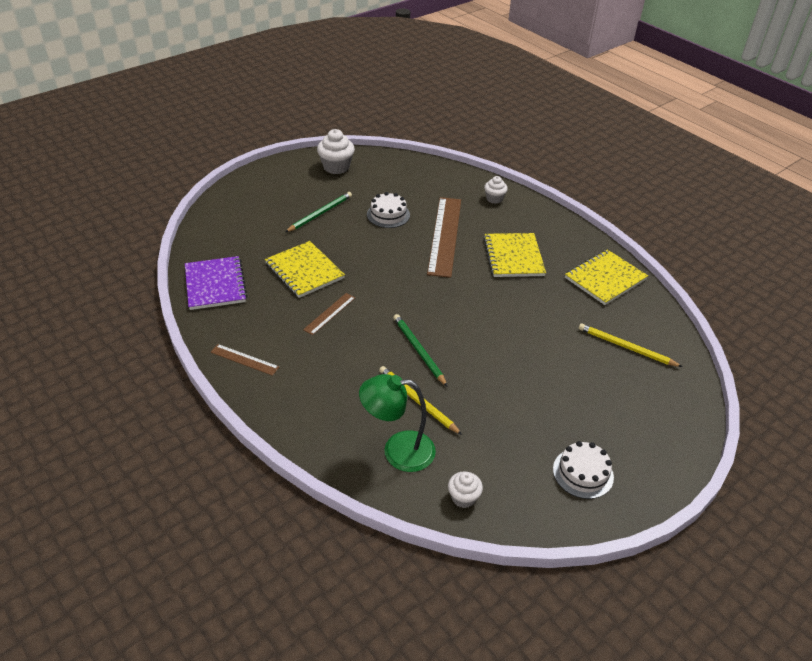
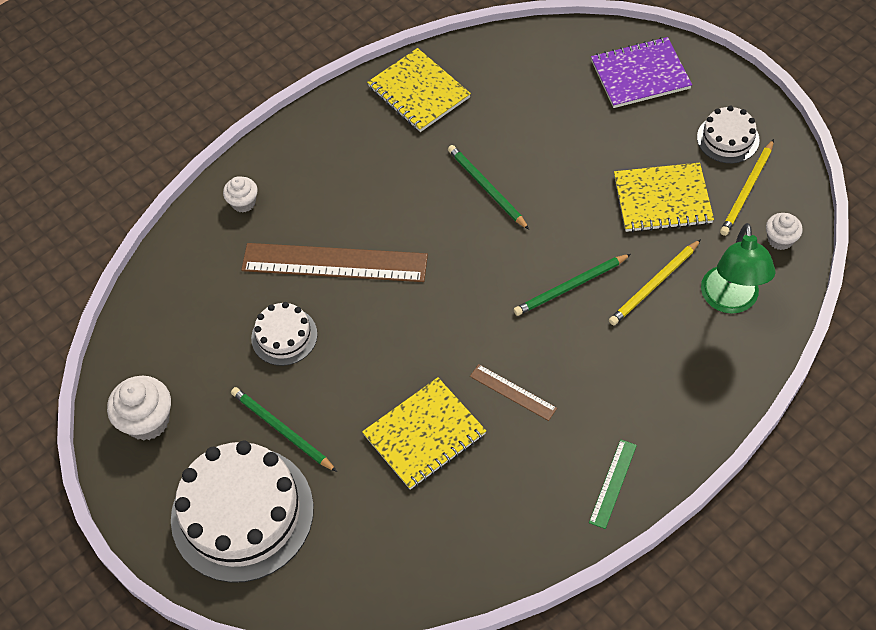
camera: 85 degrees left, 15 degrees up
purple notebook [185,256,247,310] -> purple notebook moved to [591,37,692,108]
brown ruler [211,344,279,376] -> green ruler [589,439,637,529]
yellow notebook [483,233,546,277] -> yellow notebook moved to [614,163,714,232]
yellow pencil [579,323,682,367] -> yellow pencil moved to [720,139,774,236]
none -> white cake [171,441,314,583]
none -> green pencil [448,145,529,230]

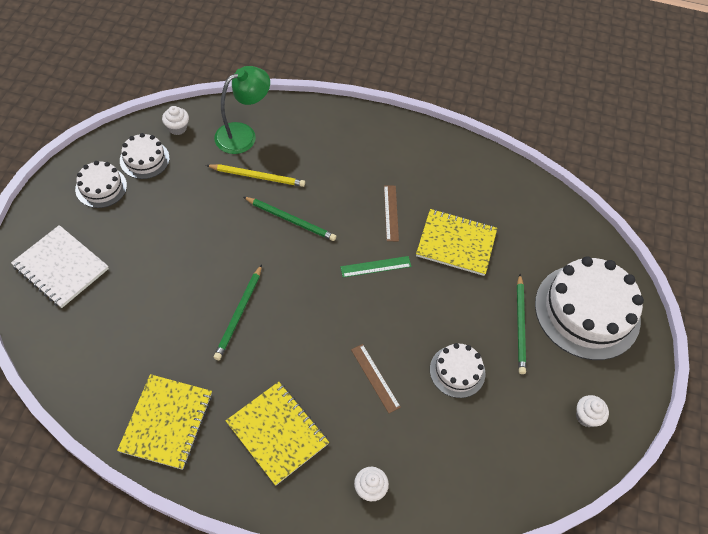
camera: 135 degrees left, 0 degrees up
white cupcake [107,376,171,441] -> white cupcake [576,395,609,427], size x0.60
brown ruler [241,243,428,282] -> brown ruler [351,344,401,413], size x0.47
green ruler [589,439,637,529] -> green ruler moved to [340,256,412,277]
purple notebook [591,37,692,108] -> white notebook [11,225,109,308]
yellow notebook [614,163,714,232] -> yellow notebook moved to [226,382,329,486]
yellow pencil [720,139,774,236] -> white cake [120,133,170,179]

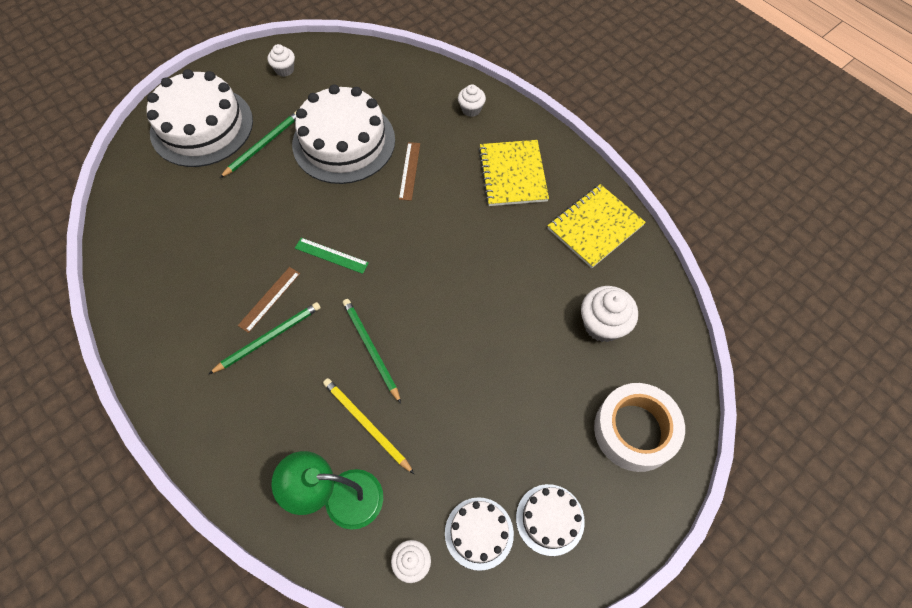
camera: 140 degrees left, 5 degrees up
white notebook [11,225,109,308] -> white tape [594,383,685,472]
green pencil [214,264,262,360] -> green pencil moved to [209,302,321,374]
yellow notebook [416,209,497,276] -> none
white cake [430,343,485,398] -> white cake [292,85,395,184], size x2.00
none -> white cupcake [581,286,638,342]

